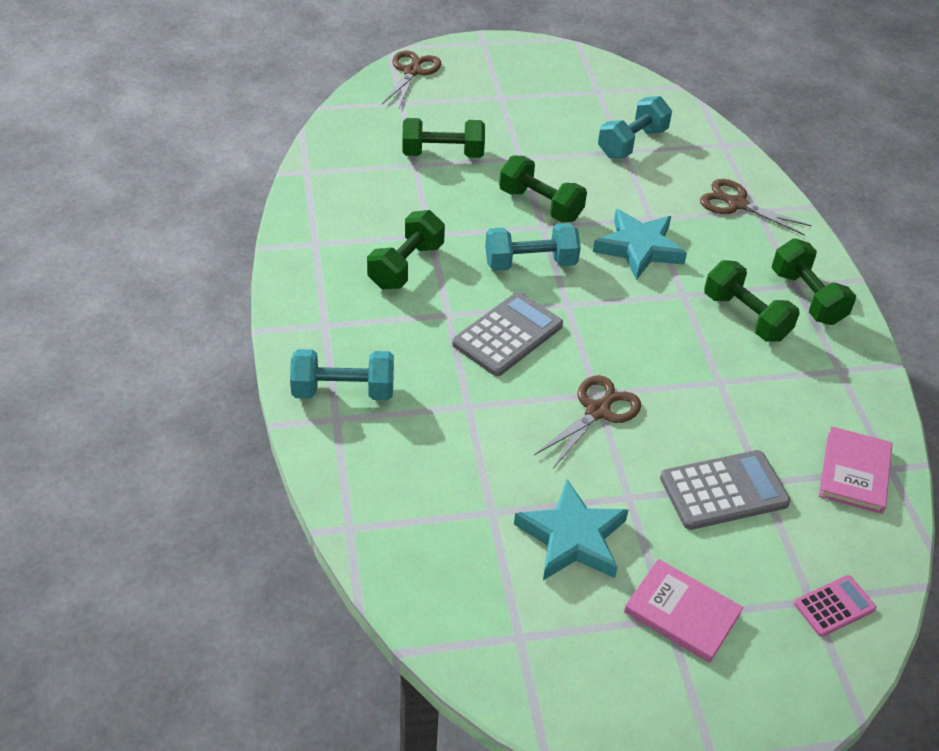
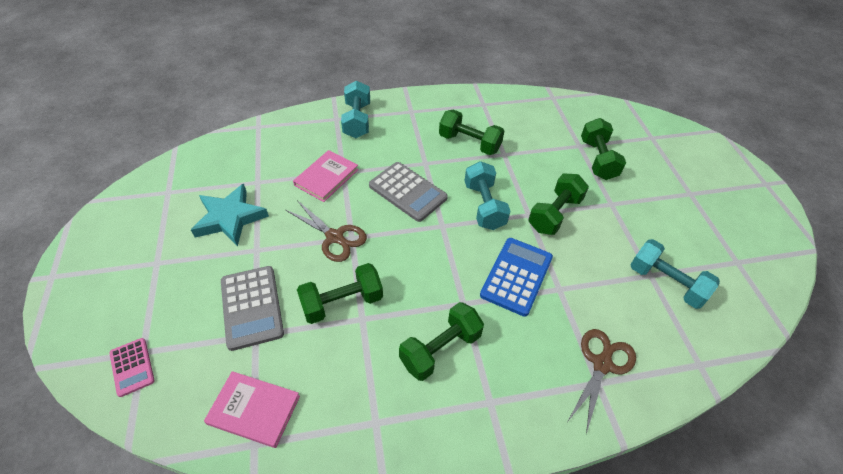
camera: 90 degrees right, 5 degrees up
brown scissors [382,51,442,108] -> none
turquoise star [593,209,687,280] -> blue calculator [480,238,553,317]
pink book [624,559,743,663] -> pink book moved to [293,150,358,202]
green dumbbell [772,238,856,325] -> green dumbbell moved to [297,263,383,324]

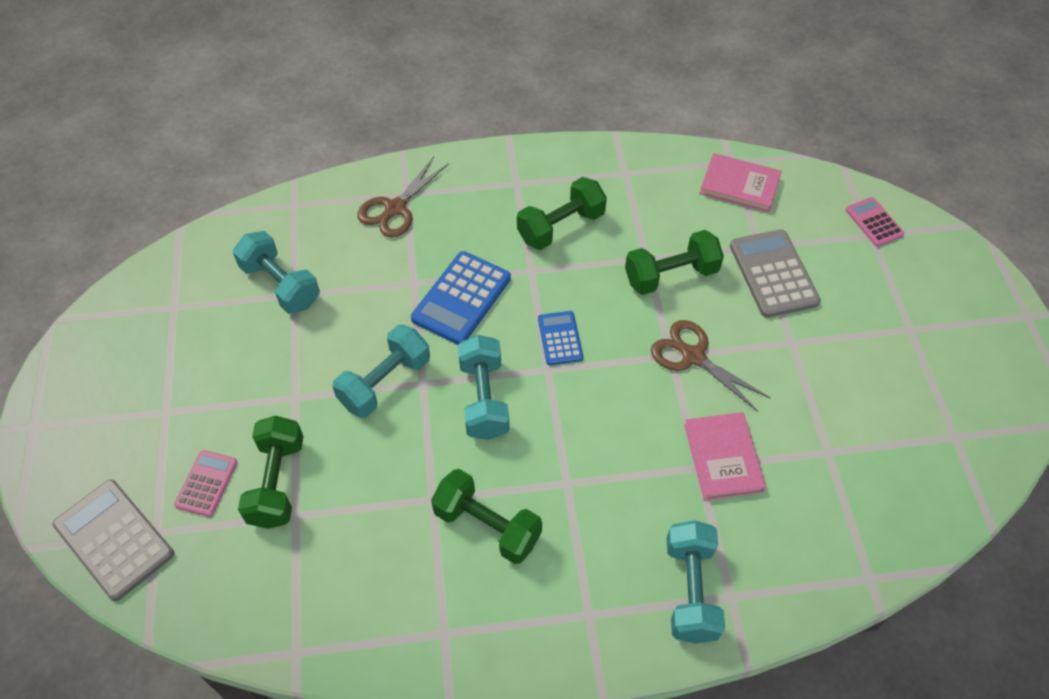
camera: 175 degrees left, 5 degrees up
turquoise star [191,184,269,247] -> none
pink book [293,150,358,202] -> pink book turned 45 degrees counterclockwise [684,412,766,500]
grey calculator [369,162,448,222] -> grey calculator moved to [53,480,174,601]
green dumbbell [529,174,589,235] -> turquoise dumbbell [332,325,430,418]
none -> pink calculator [174,450,238,517]
none -> blue calculator [538,311,583,365]

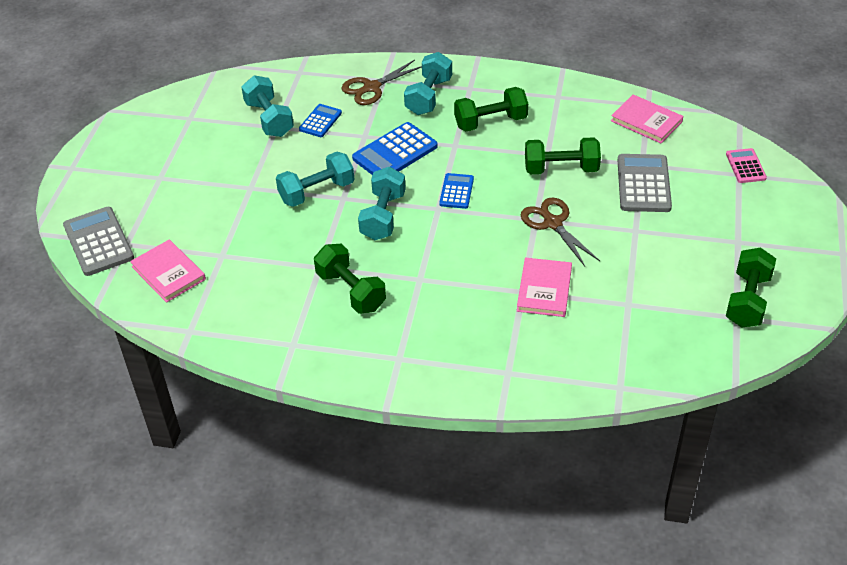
camera: 20 degrees right, 10 degrees down
pink calculator [174,450,238,517] -> none
green dumbbell [238,416,304,529] -> green dumbbell moved to [726,248,776,327]
turquoise dumbbell [666,520,725,643] -> turquoise dumbbell moved to [404,52,452,115]
none -> pink book [130,240,206,303]
none -> blue calculator [299,104,342,137]

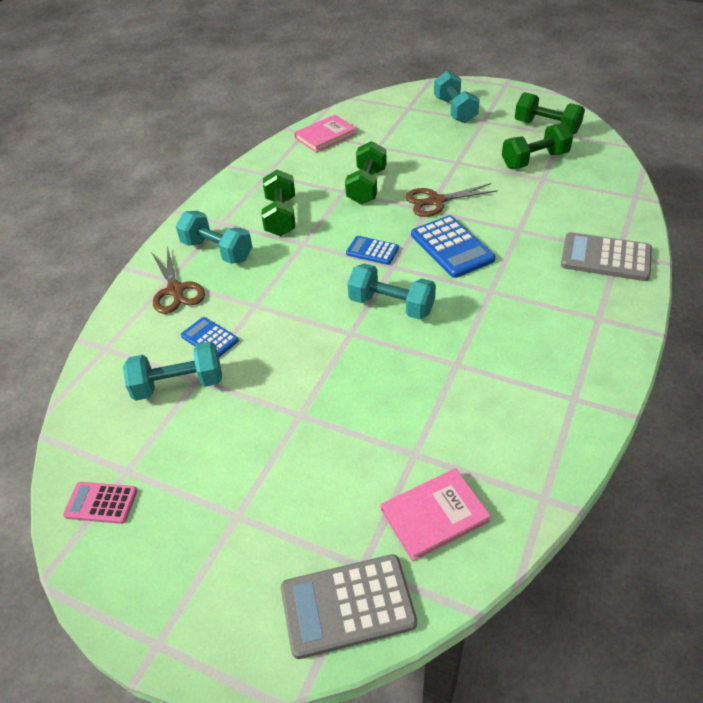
camera: 75 degrees left, 0 degrees up
turquoise dumbbell [276,152,354,207] -> turquoise dumbbell moved to [434,71,480,123]
green dumbbell [314,244,386,314] -> green dumbbell moved to [502,123,573,169]
blue calculator [352,122,438,175] -> blue calculator moved to [411,215,496,278]
pink book [517,257,572,317] -> none
grey calculator [617,154,672,212] -> grey calculator moved to [561,232,652,281]
pink calculator [726,148,767,183] -> pink calculator moved to [63,482,137,524]

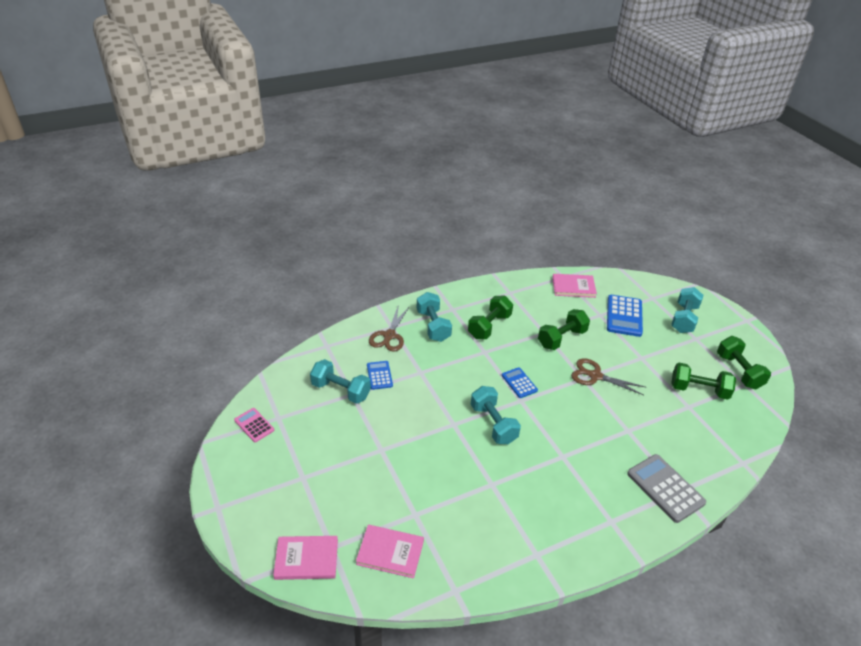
camera: 35 degrees right, 5 degrees down
grey calculator [281,554,417,659] -> pink book [273,536,338,580]
blue calculator [411,215,496,278] -> blue calculator moved to [607,295,643,337]

